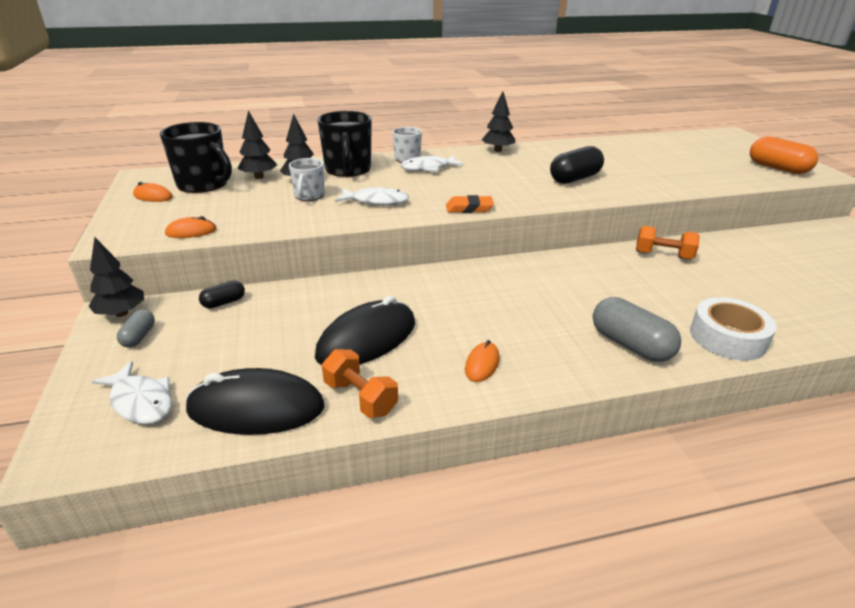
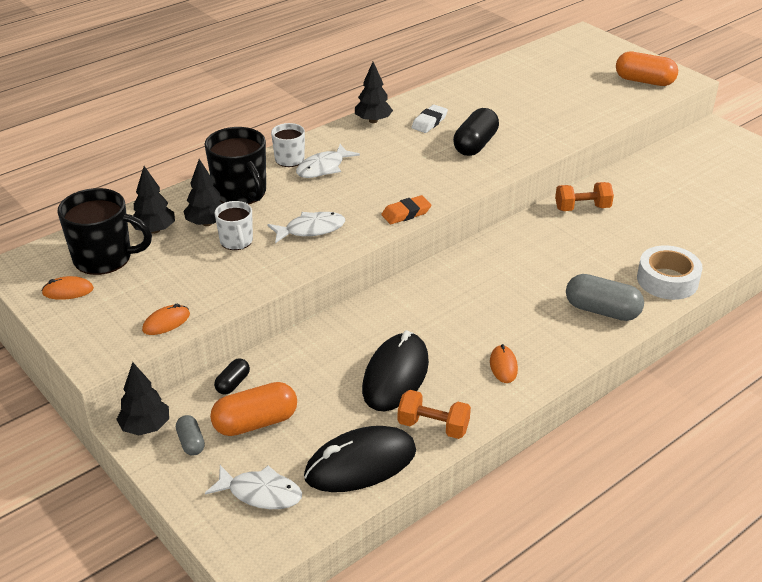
camera: 25 degrees left, 5 degrees up
none -> orange capsule [210,382,297,436]
none -> white eraser [411,105,448,133]

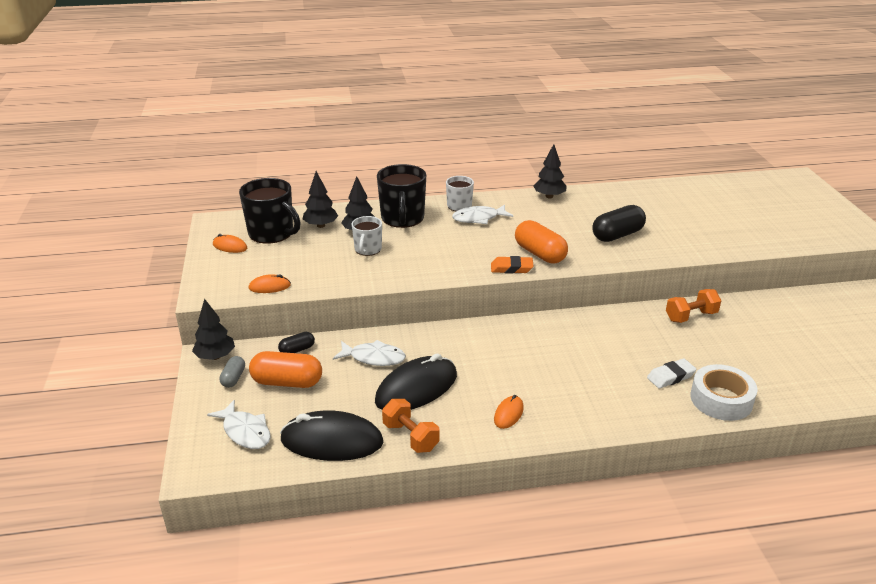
camera: 30 degrees right, 5 degrees down
white fish [267,212,345,243] -> white fish moved to [333,340,406,366]
white eraser [411,105,448,133] -> white eraser moved to [647,358,696,389]
orange dumbbell [555,182,614,211] -> orange dumbbell turned 45 degrees counterclockwise [666,289,722,323]
grey capsule [566,274,644,321] -> none
orange capsule [616,52,678,86] -> orange capsule moved to [515,220,568,264]

